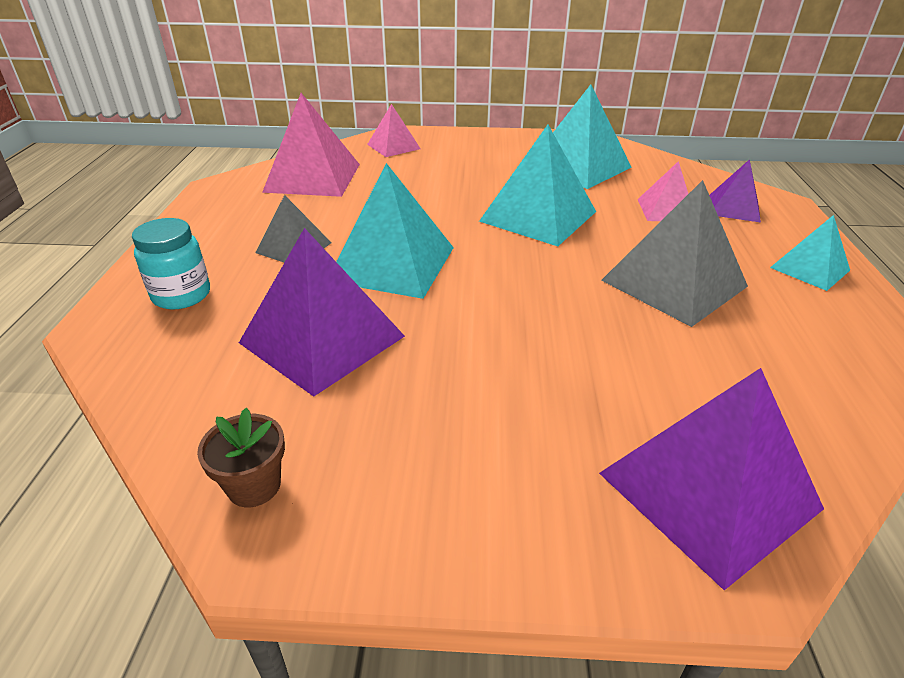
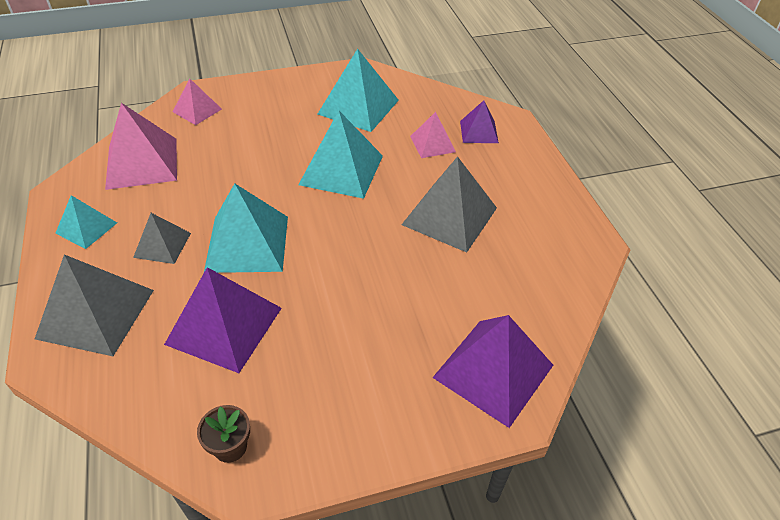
camera: 20 degrees left, 10 degrees up
turquoise jar [132,218,210,310] -> grey pyramid [35,255,154,356]
turquoise pyramid [770,215,850,291] -> turquoise pyramid moved to [55,195,117,249]

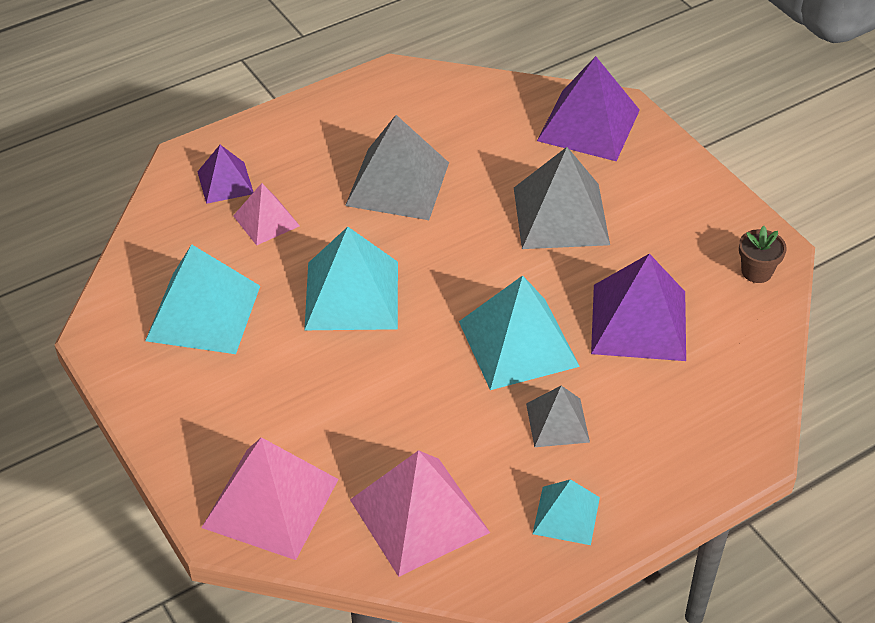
camera: 105 degrees left, 0 degrees up
grey pyramid [35,255,154,356] -> grey pyramid moved to [514,147,610,249]
pink pyramid [173,78,222,125] -> pink pyramid [201,437,339,560], size x1.77

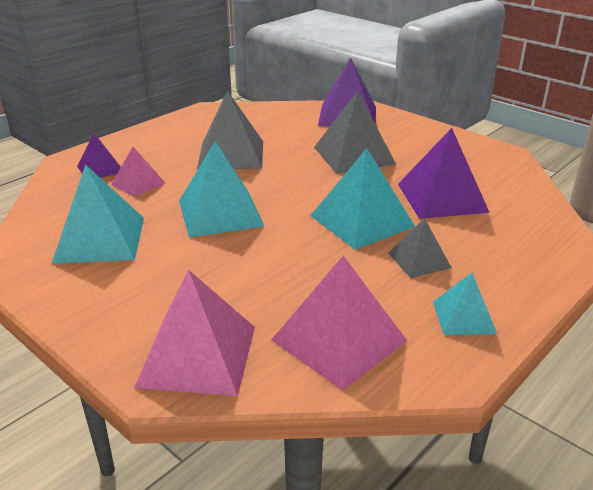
camera: 15 degrees left, 15 degrees down
brown flower pot [739,226,787,283] -> none

